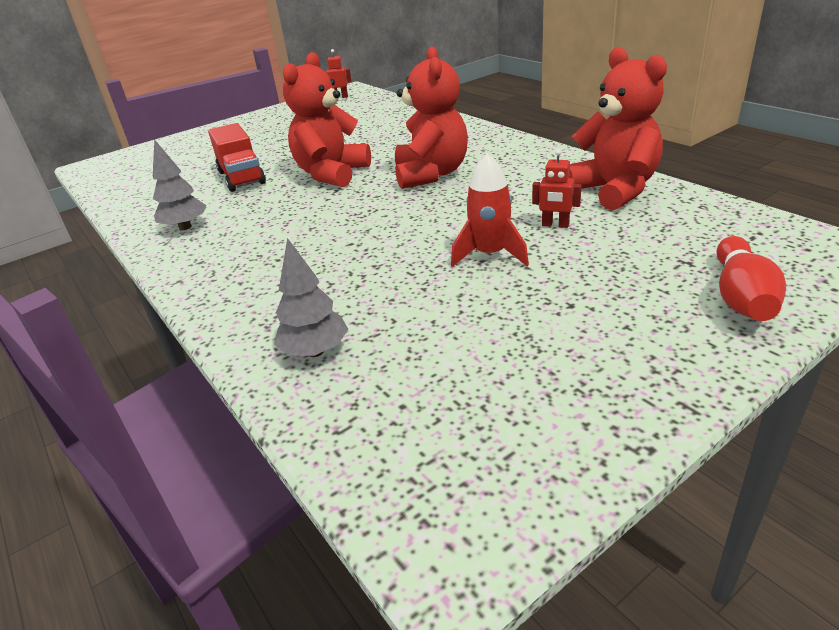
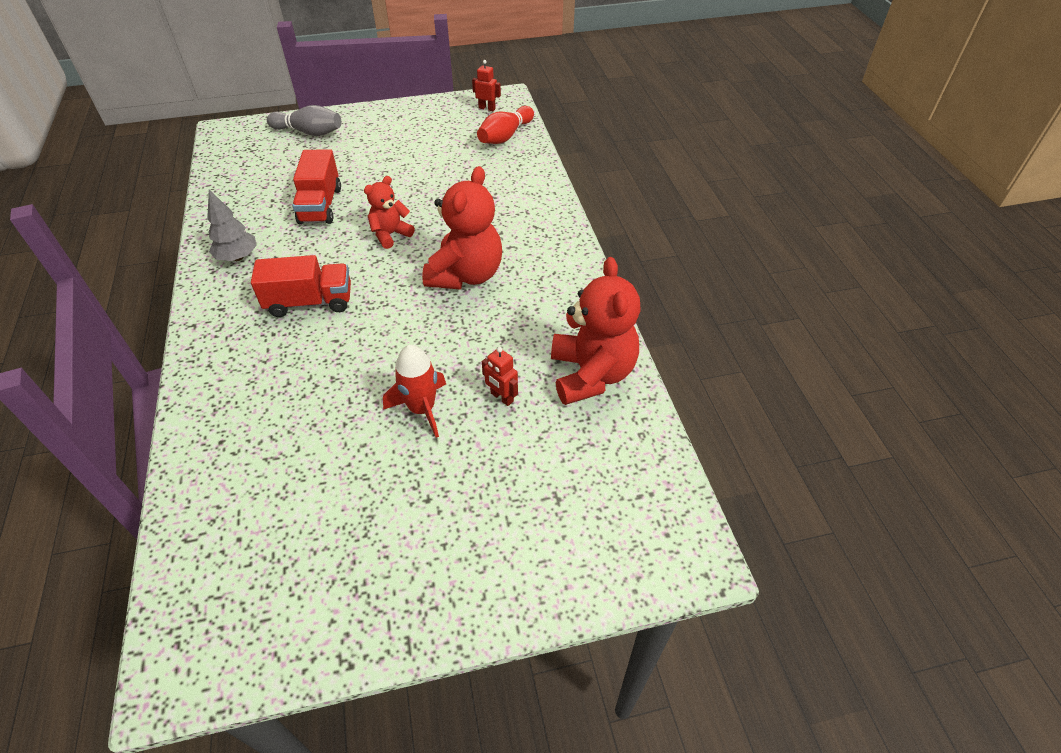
camera: 20 degrees right, 15 degrees up
grey tree [274,238,348,357] -> none
red teddy bear [283,52,371,187] -> red teddy bear [364,176,415,249], size x0.56
red bowling pin [716,236,786,321] -> red bowling pin moved to [477,106,534,144]
none -> red truck [251,255,351,317]
none -> grey bowling pin [267,105,341,136]

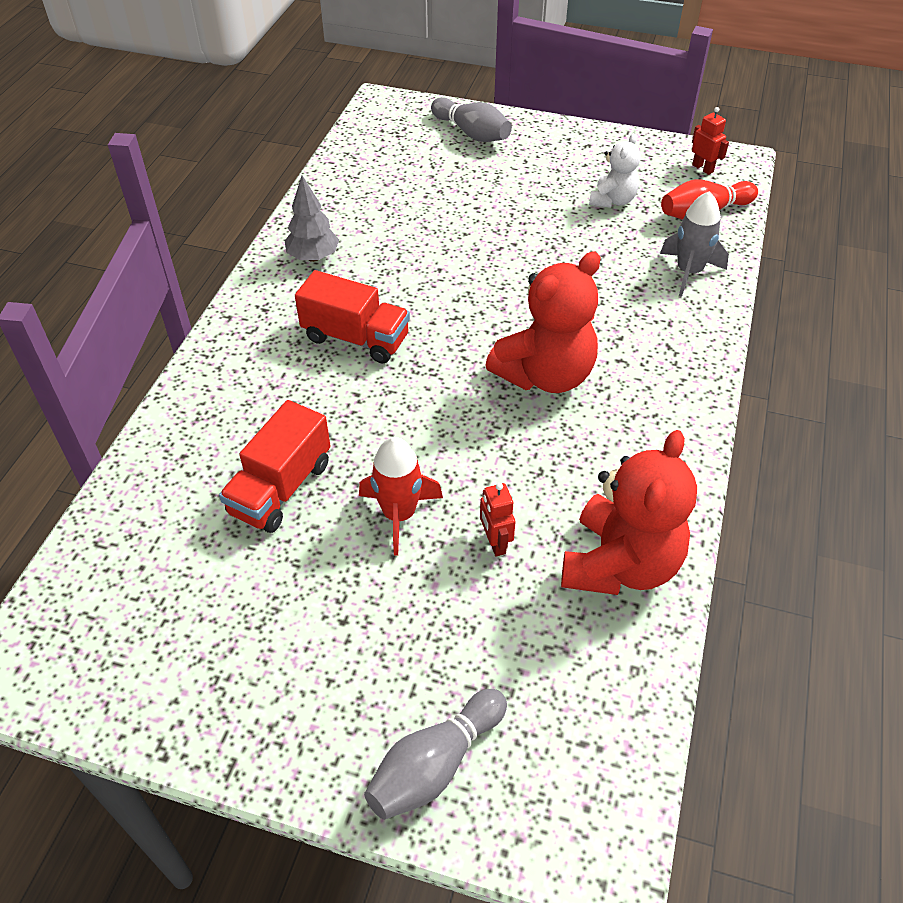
camera: 30 degrees right, 0 degrees up
red truck [292,149,341,224] -> red truck moved to [219,400,331,533]
red teddy bear [364,176,415,249] -> none
none -> grey bowling pin [364,689,507,820]
none -> white teddy bear [589,133,641,208]
none -> grey rocket [660,191,729,297]

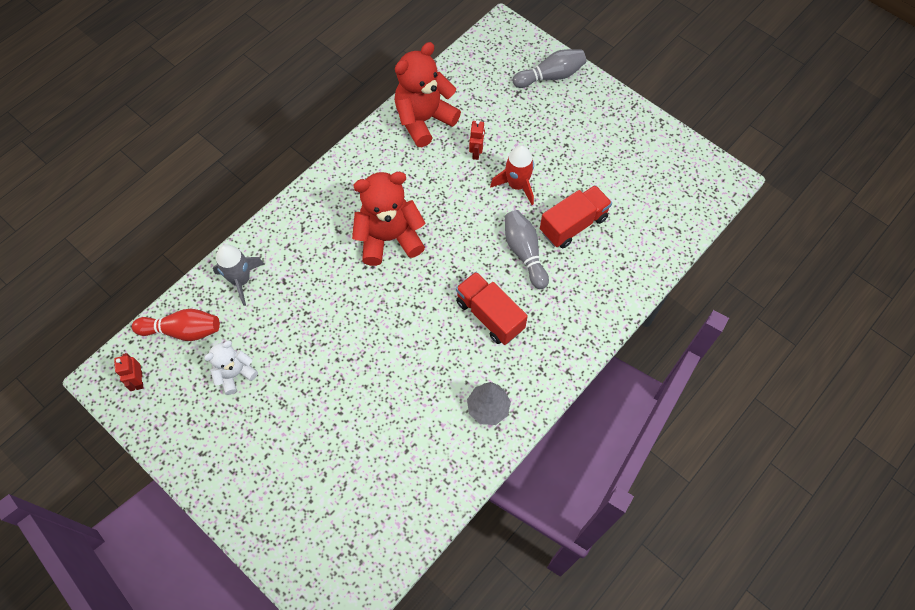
camera: 155 degrees left, 15 degrees up
grey bowling pin [431,97,512,142] -> grey bowling pin moved to [505,210,549,289]

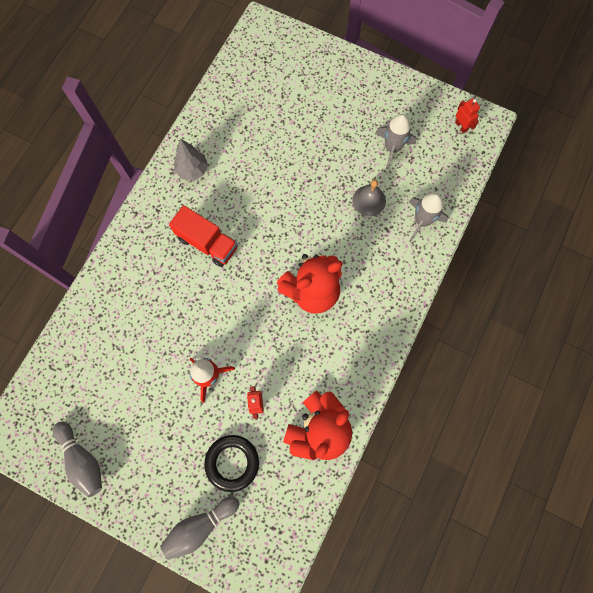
camera: 165 degrees right, 10 degrees up
red bowling pin [132,309,220,341] -> none
white teddy bear [204,340,258,395] -> grey rocket [375,114,416,169]
grey bowling pin [505,210,549,289] -> grey bowling pin moved to [53,422,102,497]
red truck [540,185,612,248] -> none
none -> black ring [204,435,259,492]
none -> grey bell [353,180,386,216]

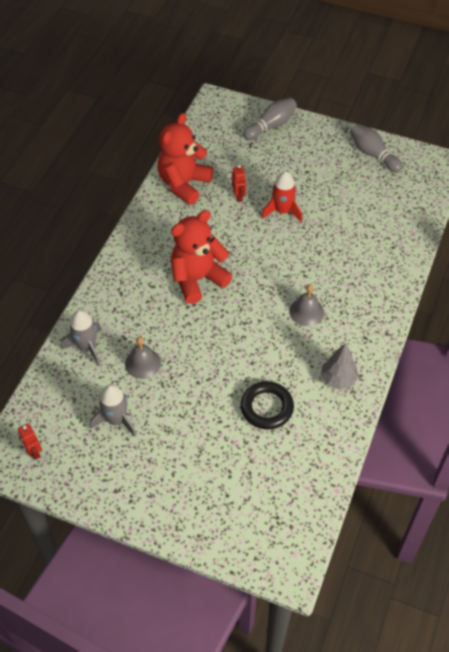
camera: 175 degrees right, 20 degrees down
red truck [169,205,238,267] -> grey bell [289,284,324,326]
black ring [204,435,259,492] -> black ring moved to [240,381,294,429]

